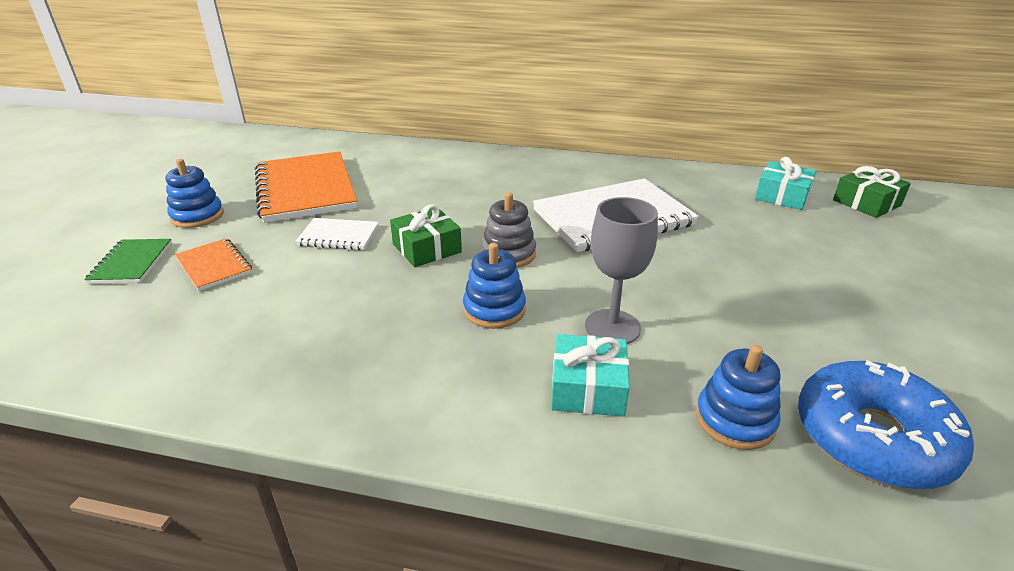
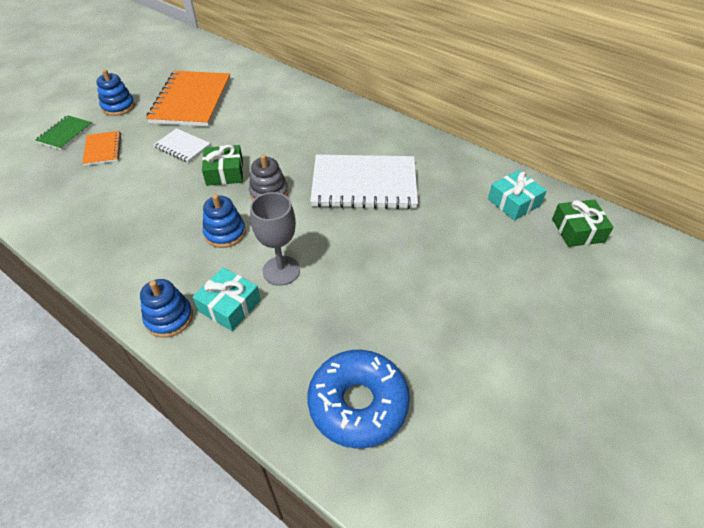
camera: 25 degrees right, 15 degrees up
blue stacking toy [696,345,781,450] -> blue stacking toy moved to [140,279,193,338]

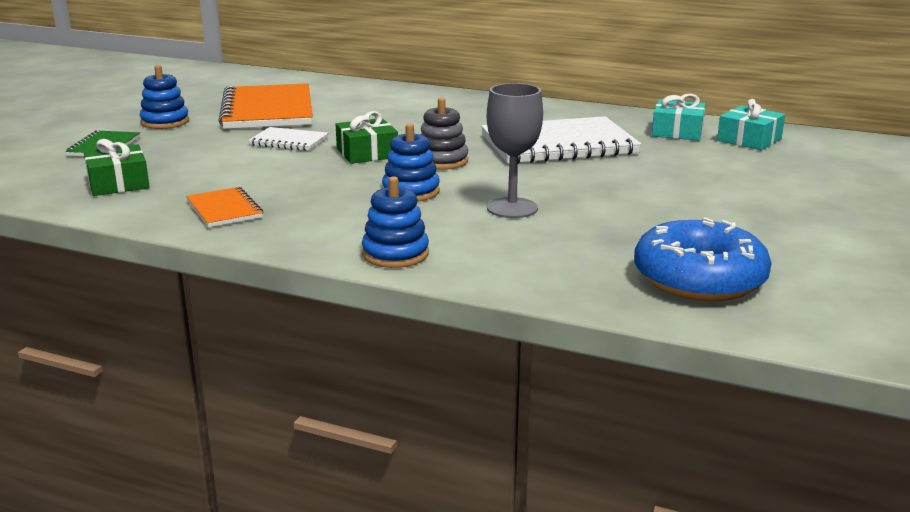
camera: 15 degrees left, 25 degrees down
orange notebook [82,131,121,166] -> orange notebook moved to [186,187,263,227]
turquoise gift [193,267,261,331] -> turquoise gift moved to [652,94,706,141]
green gift [552,200,613,247] -> green gift moved to [84,139,150,196]

